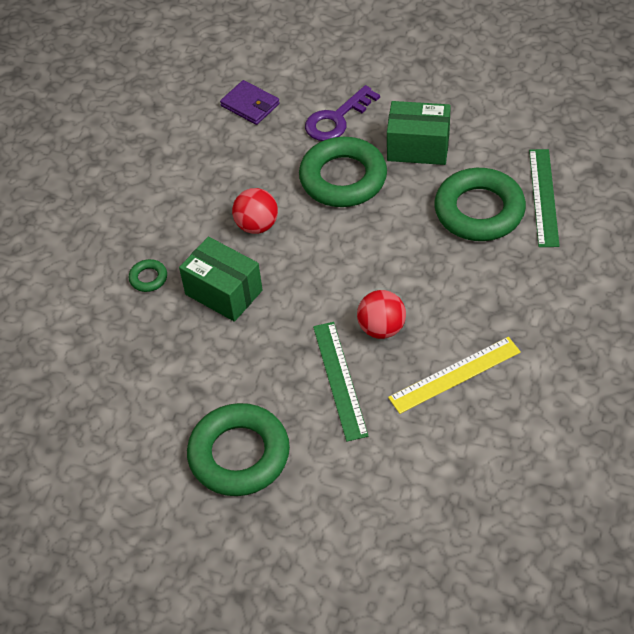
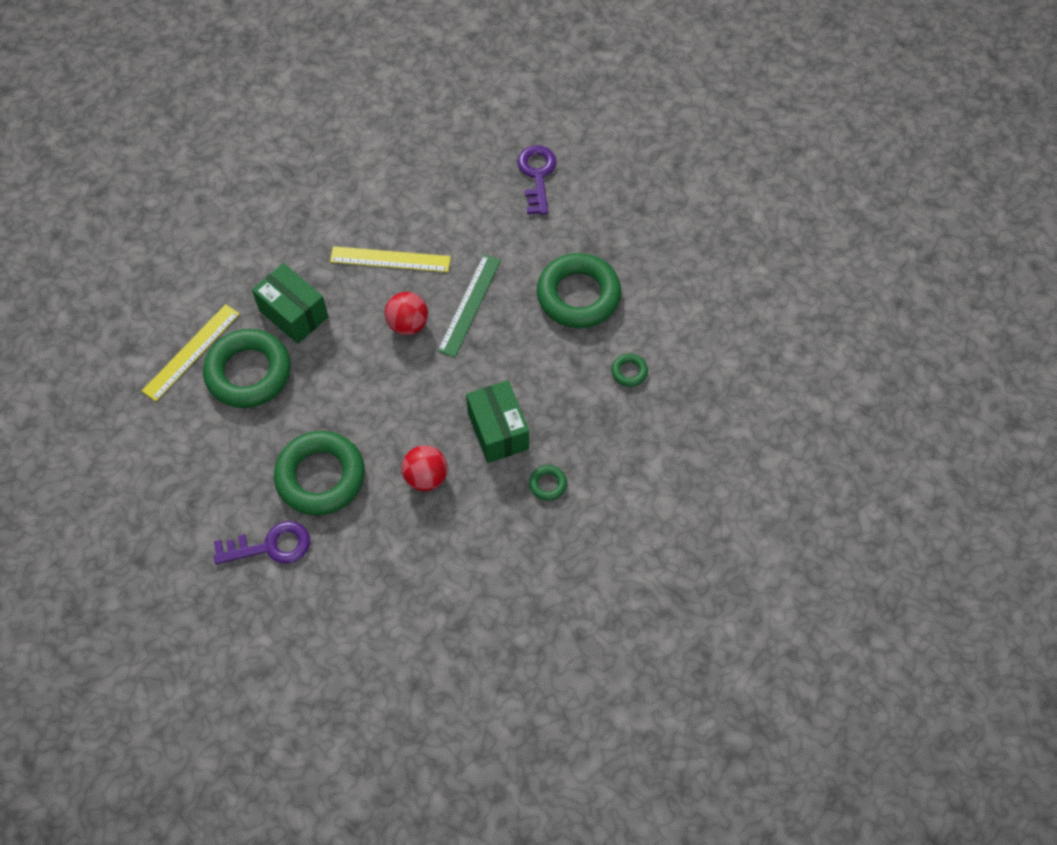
camera: 150 degrees left, 10 degrees up
purple wallet [220,80,280,125] -> none
green box [387,101,451,165] -> green box moved to [252,263,329,344]
green ruler [529,149,560,247] -> yellow ruler [142,304,240,401]
none -> purple key [517,145,557,215]
none -> green ring [611,354,648,387]

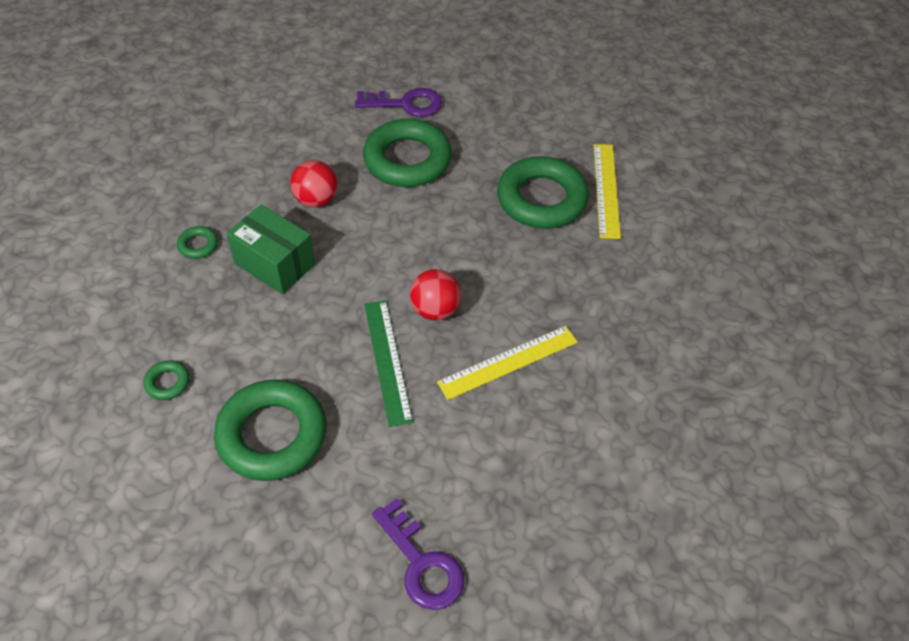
camera: 145 degrees right, 10 degrees down
purple key [214,521,310,564] -> purple key turned 135 degrees counterclockwise [355,88,442,117]
green box [252,263,329,344] -> none

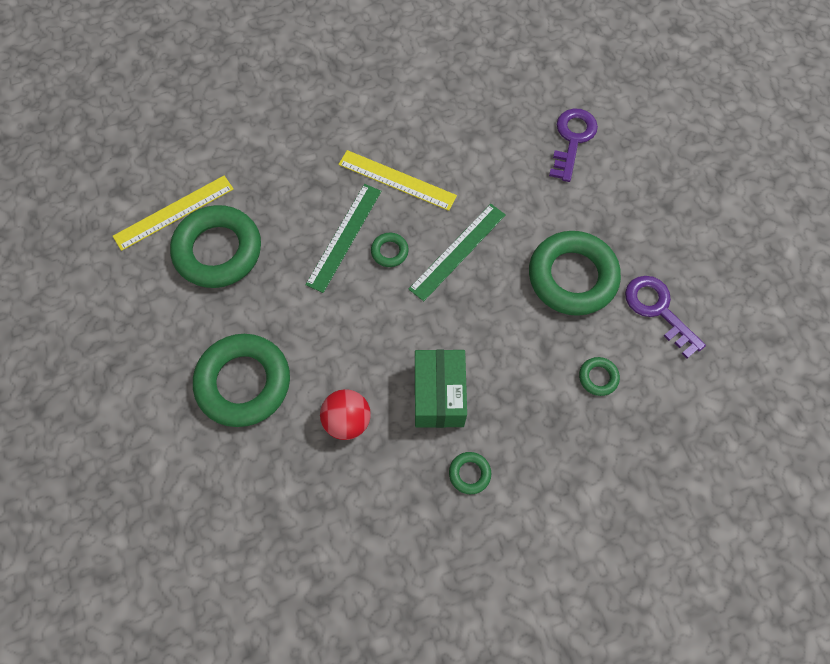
camera: 125 degrees left, 15 degrees up
purple key [355,88,442,117] -> purple key moved to [625,276,706,359]
red ball [410,269,461,320] -> green ring [371,233,409,267]
none -> green ruler [305,184,381,293]

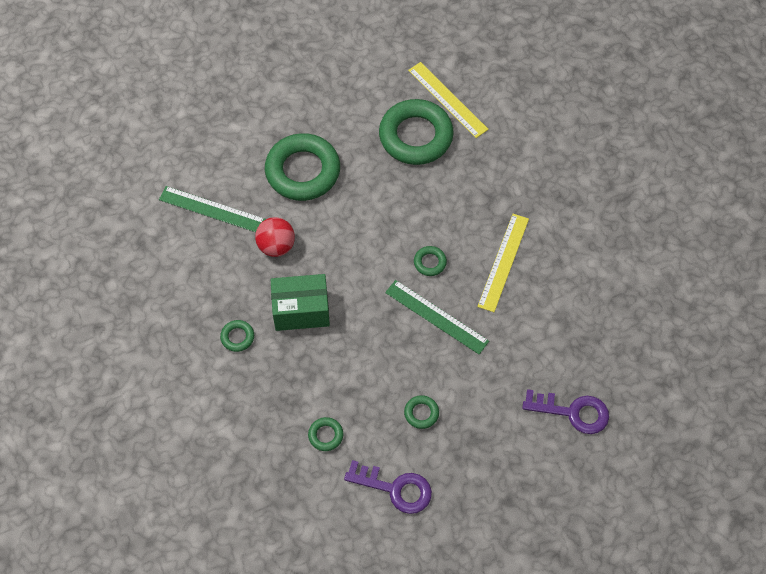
camera: 85 degrees right, 5 degrees down
green ruler [305,184,381,293] -> green ruler moved to [159,186,266,232]
green ring [529,231,621,316] -> green ring [404,395,439,429], size x0.42
purple key [625,276,706,359] -> purple key turned 60 degrees clockwise [344,460,432,514]

